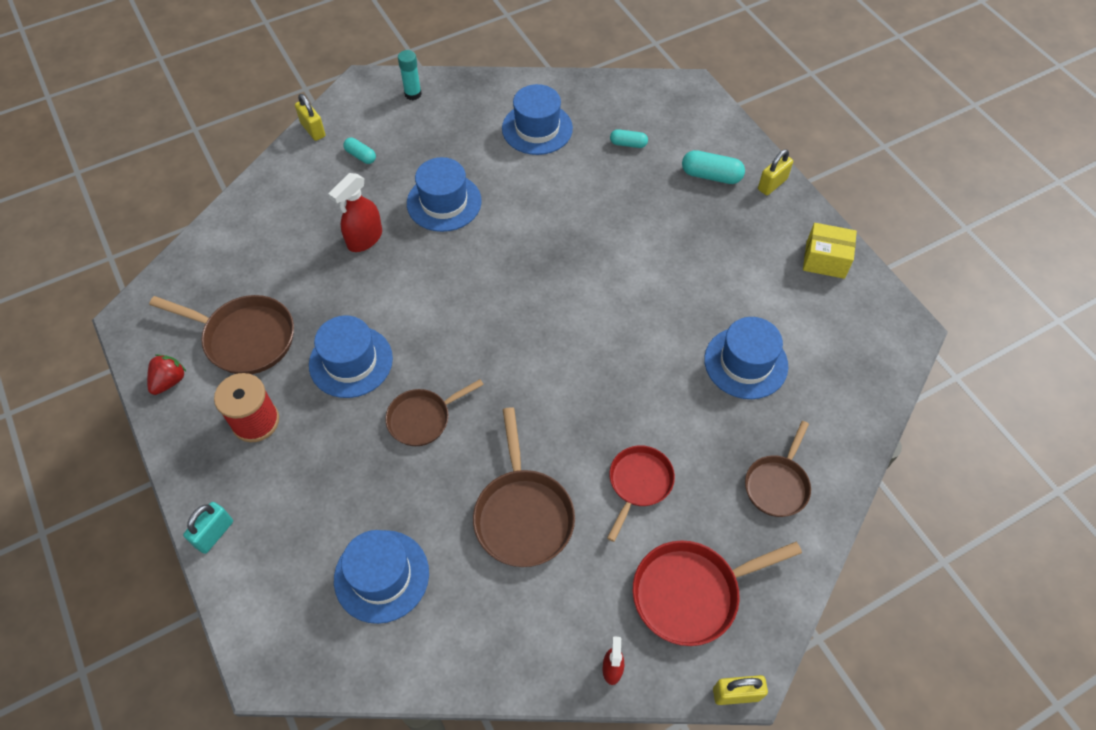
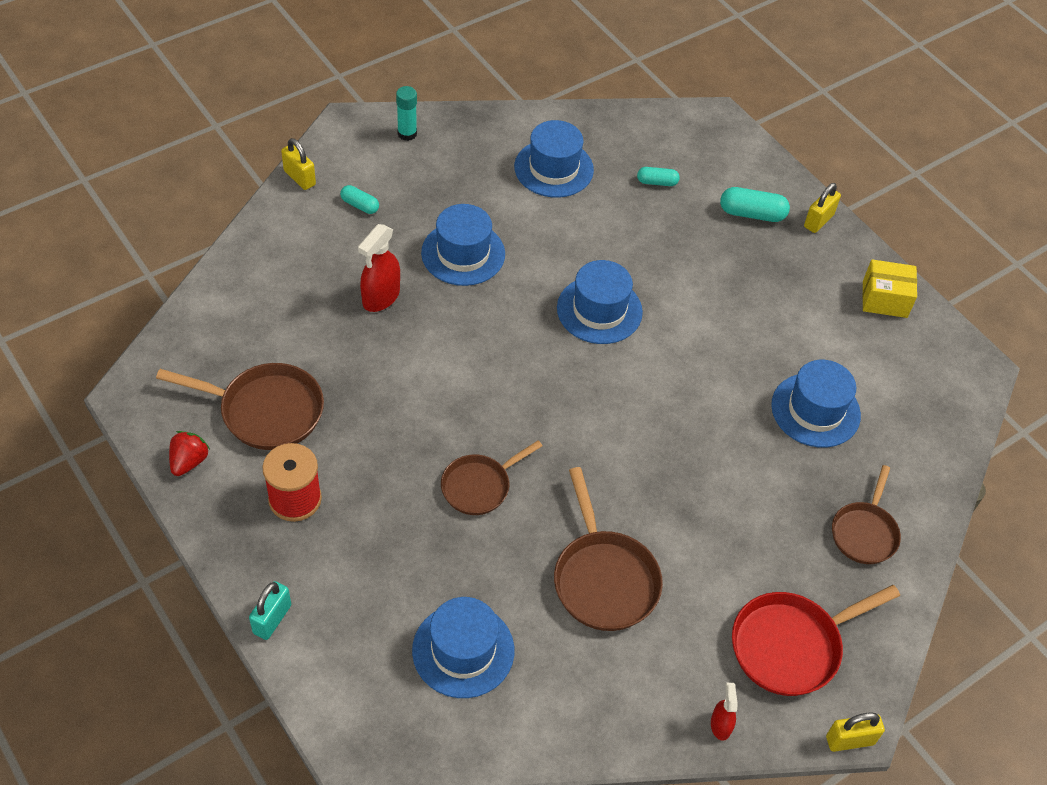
camera: 10 degrees left, 5 degrees down
blue hat [309,315,393,398] -> blue hat moved to [557,260,643,344]
red pan [607,445,675,542] -> none

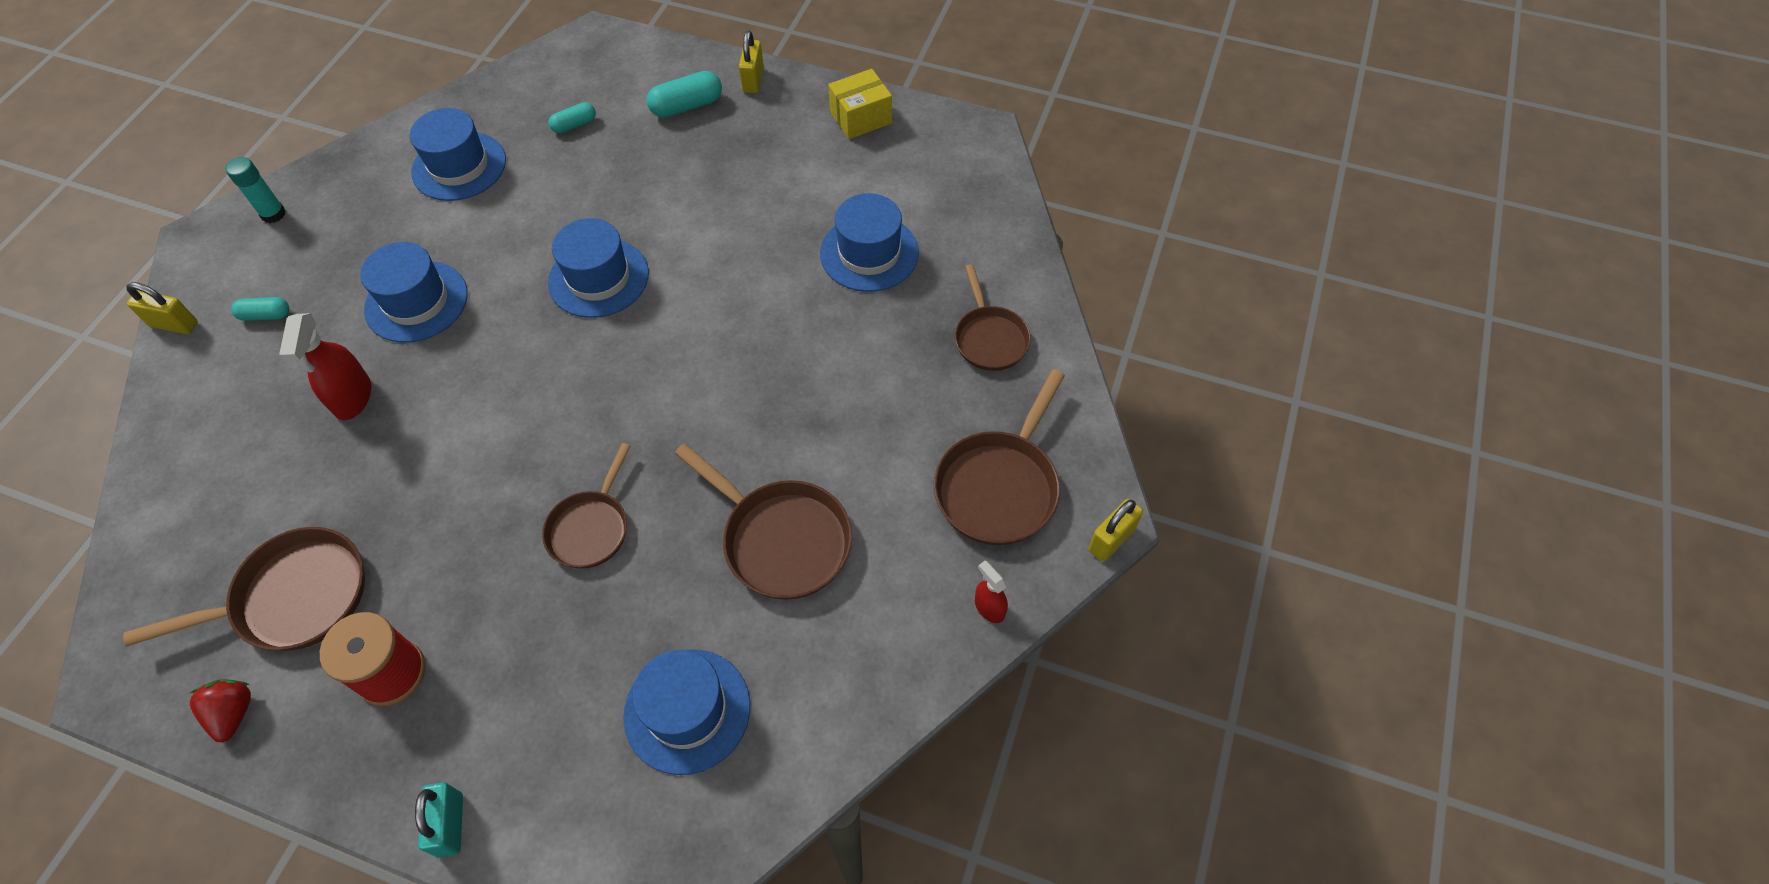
camera: 30 degrees left, 5 degrees up
red pan [732,585,900,696] -> brown pan [934,369,1065,545]

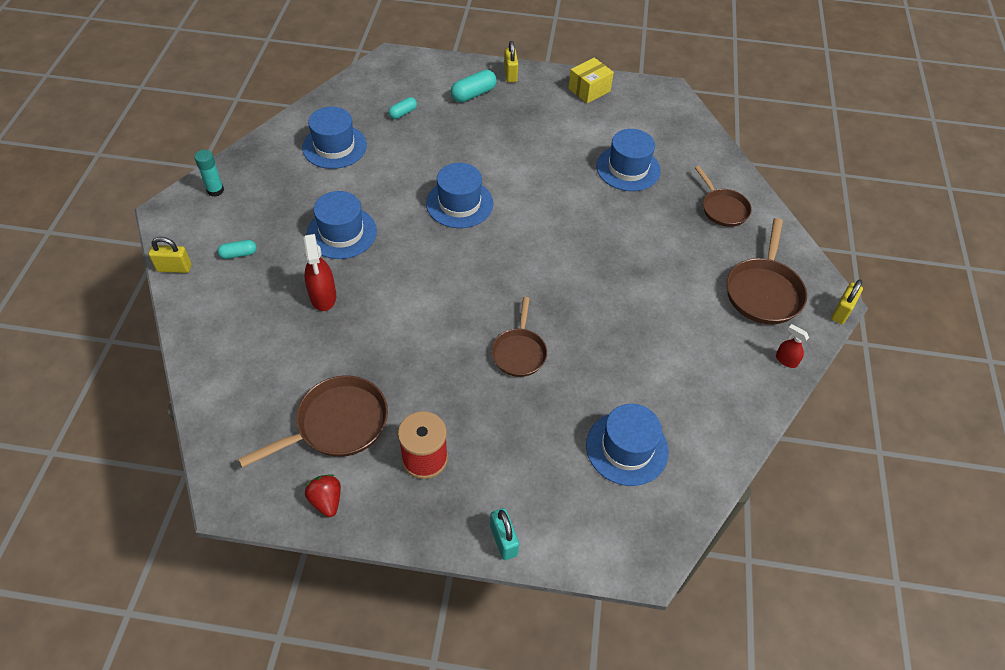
camera: 15 degrees left, 5 degrees down
brown pan [675,443,852,600] -> none

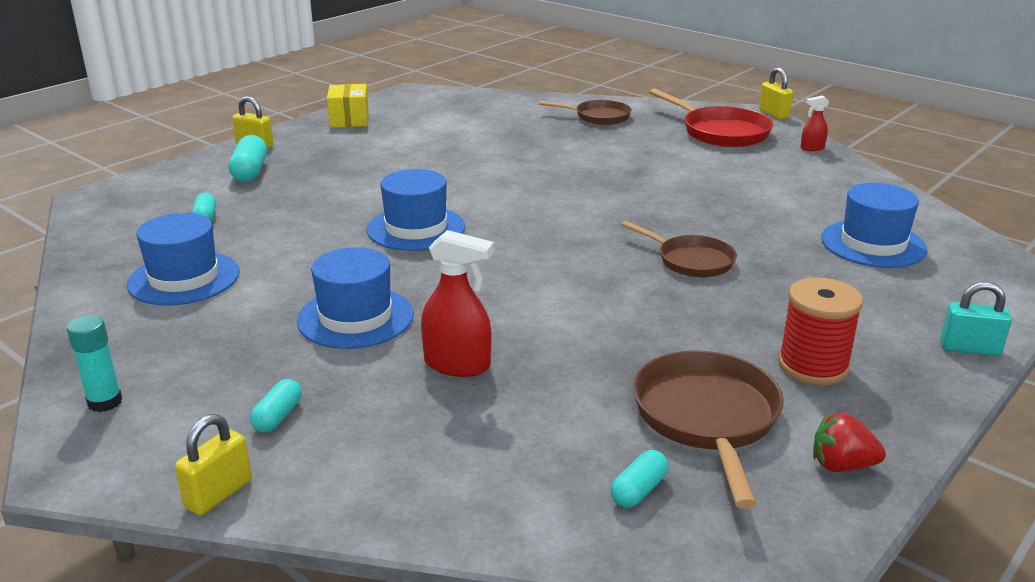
camera: 55 degrees left, 25 degrees down
blue hat [596,129,661,191] -> none
brown pan [727,218,807,325] -> red pan [649,89,773,147]
none -> turquoise capsule [610,450,668,507]

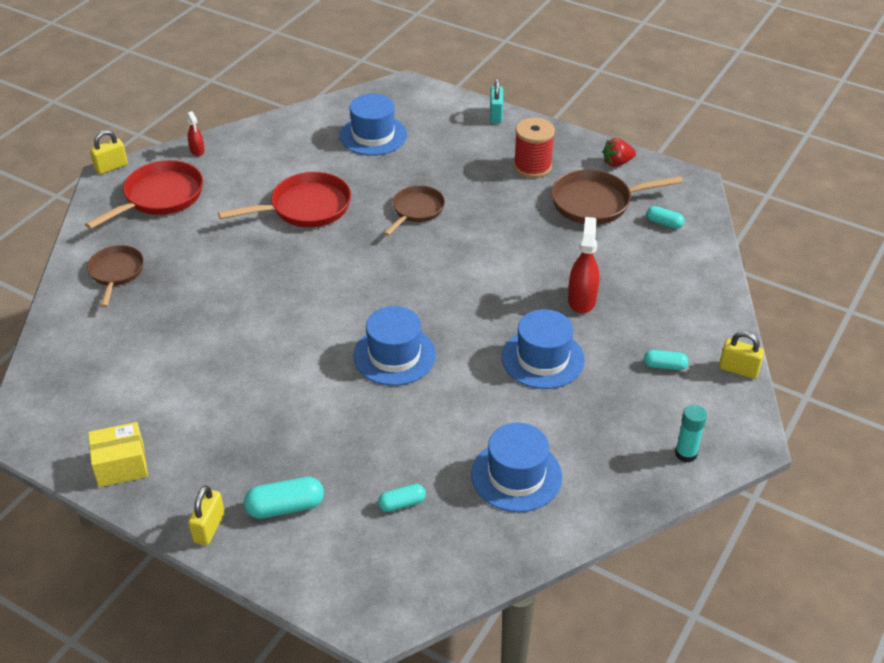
camera: 100 degrees left, 15 degrees up
red strawberry [813,412,886,472] -> red strawberry turned 75 degrees clockwise [603,138,636,167]
none -> red pan [218,172,351,227]

